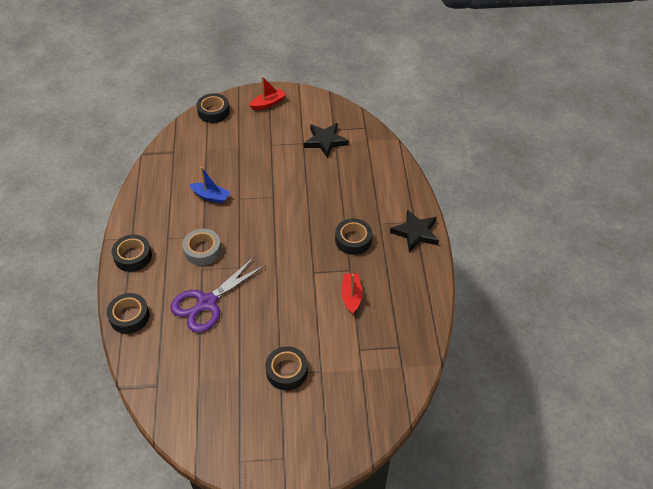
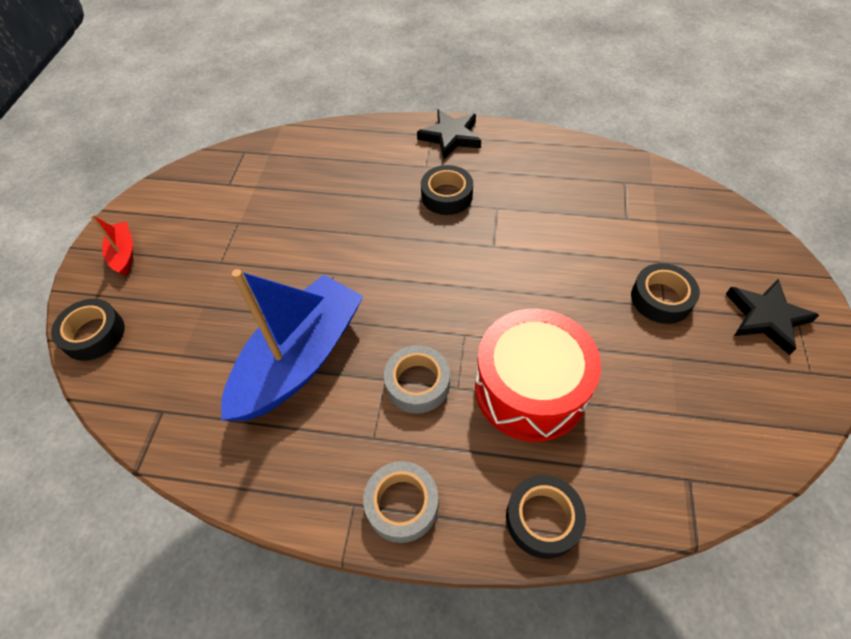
camera: 75 degrees left, 5 degrees up
black tape [112,234,152,272] -> grey tape [363,461,439,543]
purple scissors [170,256,266,333] -> red drum [475,309,601,442]
blue boat [189,167,230,203] -> blue boat [221,269,364,421], size x2.28
black star [304,123,349,158] -> black star moved to [726,279,819,355]
red boat [341,274,362,314] -> none

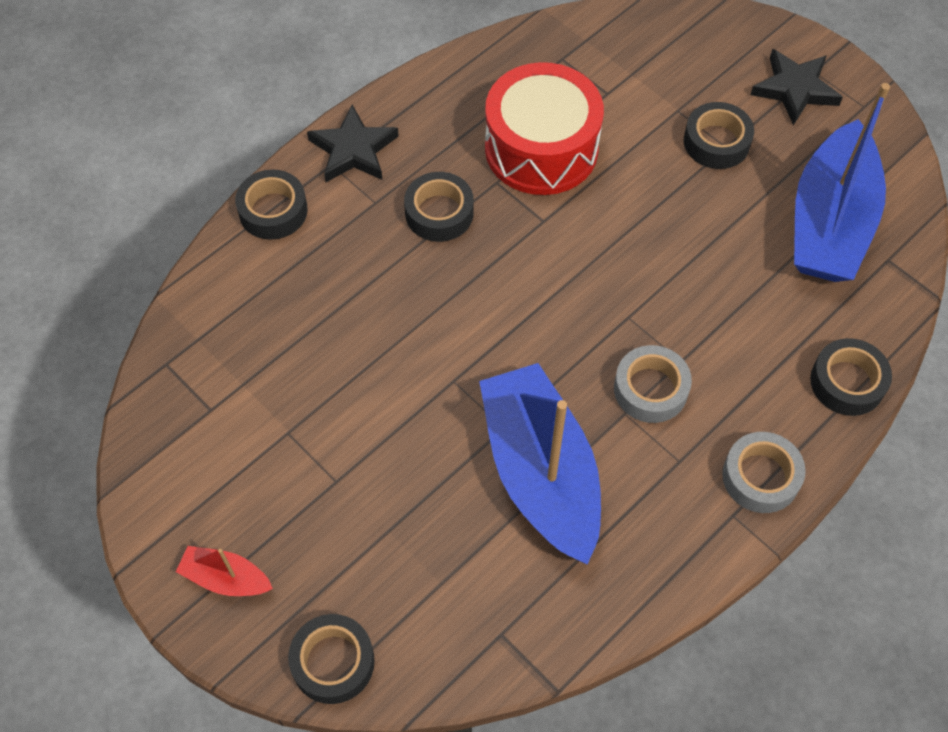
camera: 55 degrees left, 5 degrees up
red drum [475,309,601,442] -> red drum moved to [485,62,604,195]
none -> black tape [235,170,308,240]
none -> blue boat [794,83,890,282]

